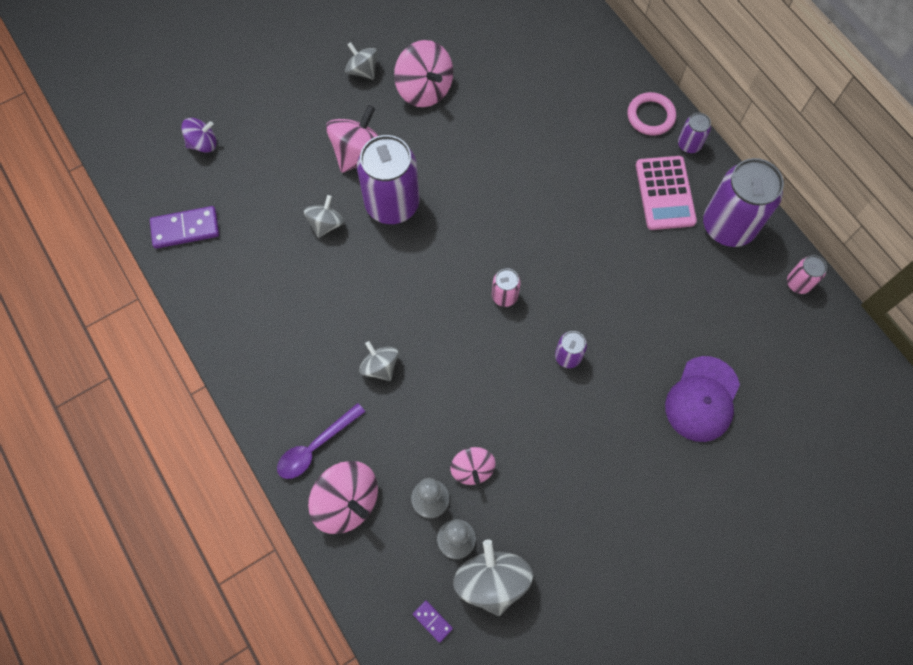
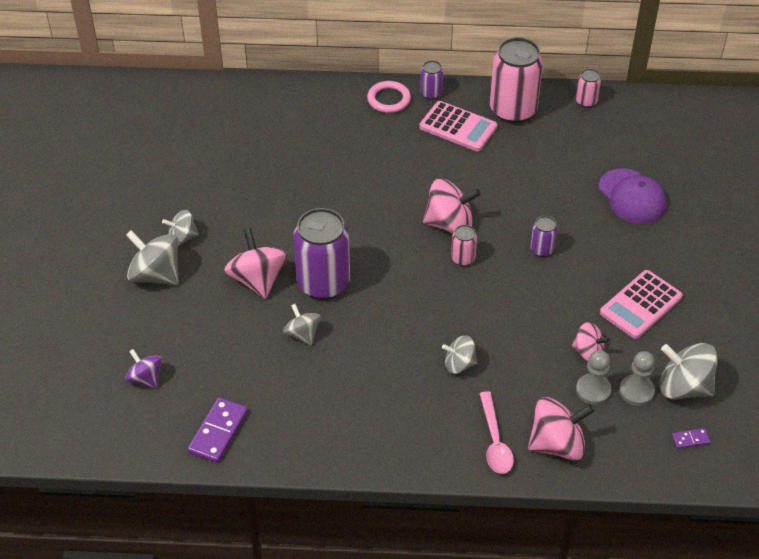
camera: 55 degrees left, 20 degrees down
purple spinning top [181,118,217,153] -> purple spinning top turned 60 degrees counterclockwise [125,349,162,388]
purple spoon [277,403,365,479] -> pink spoon [479,391,514,474]
pink spinning top [394,40,453,107] -> pink spinning top moved to [423,179,481,234]
purple can [703,158,784,247] -> pink can [490,37,543,123]
none -> grey spinning top [126,230,179,285]
none -> pink calculator [600,270,683,339]

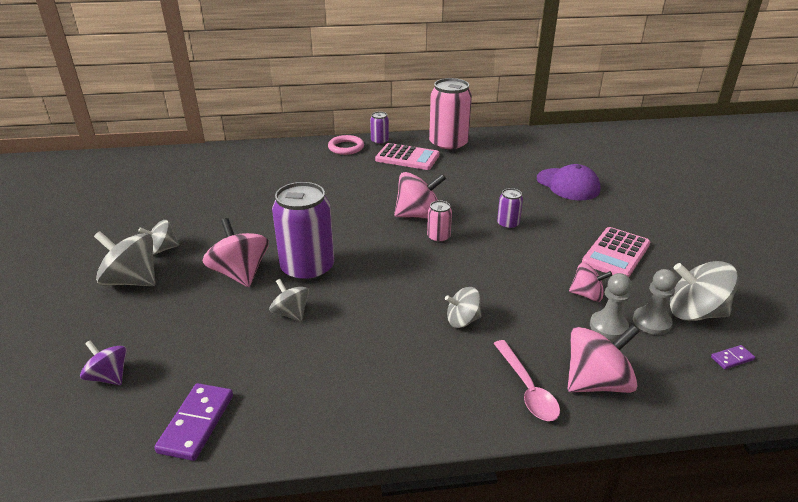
camera: 10 degrees left, 15 degrees down
pink can [576,69,601,108] -> none

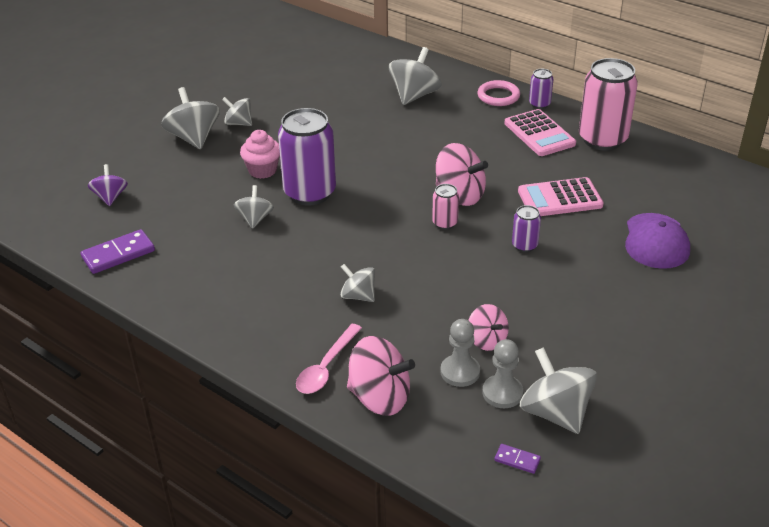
camera: 45 degrees right, 5 degrees up
pink spinning top [203,218,269,287] -> pink cupcake [240,130,280,179]
pink calculator [582,227,650,277] -> pink calculator moved to [518,177,604,216]
none -> grey spinning top [389,47,442,105]

